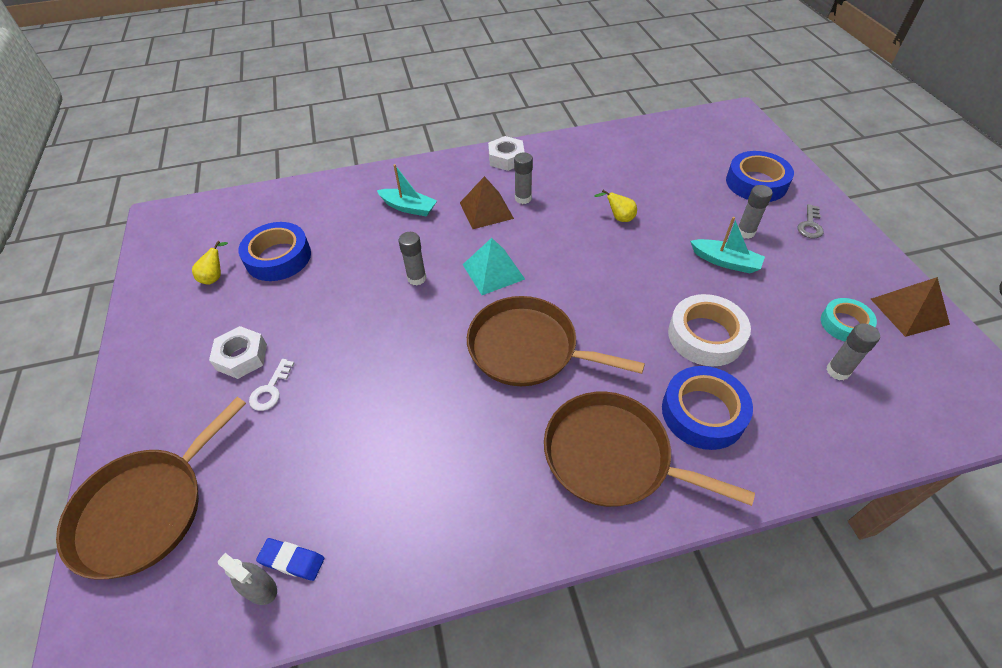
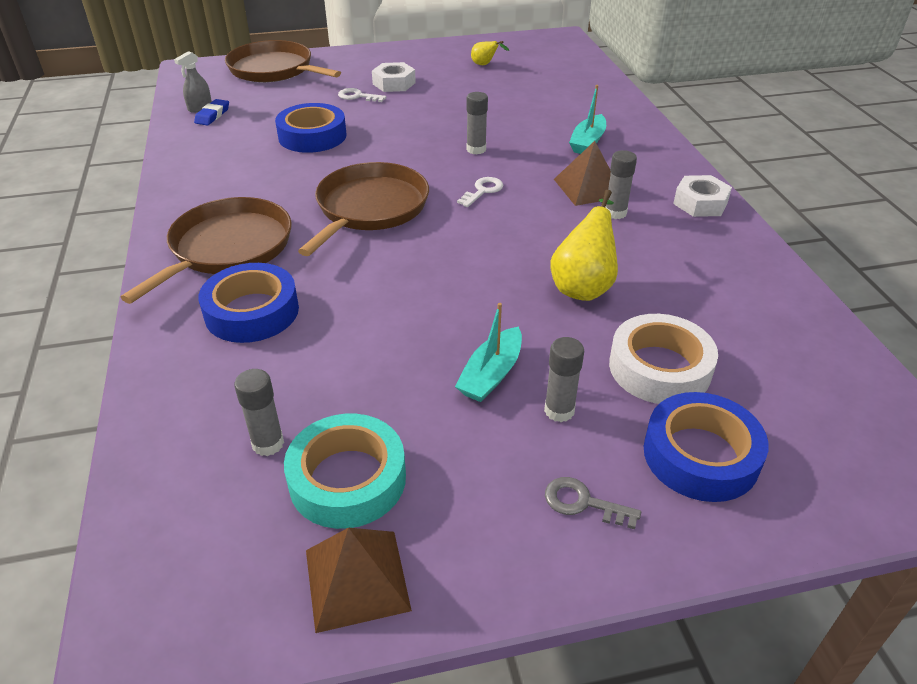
camera: 90 degrees right, 10 degrees down
blue tape [239,222,311,281] -> blue tape moved to [275,103,347,153]
turquoise pyramid [463,238,525,295] -> white key [457,177,503,207]
yellow pear [594,190,637,222] -> yellow pear [550,190,618,301], size x1.88
white tape [668,294,751,366] -> white tape moved to [609,314,718,404]
turquoise tape [821,298,877,341] -> turquoise tape [284,414,406,529], size x1.58

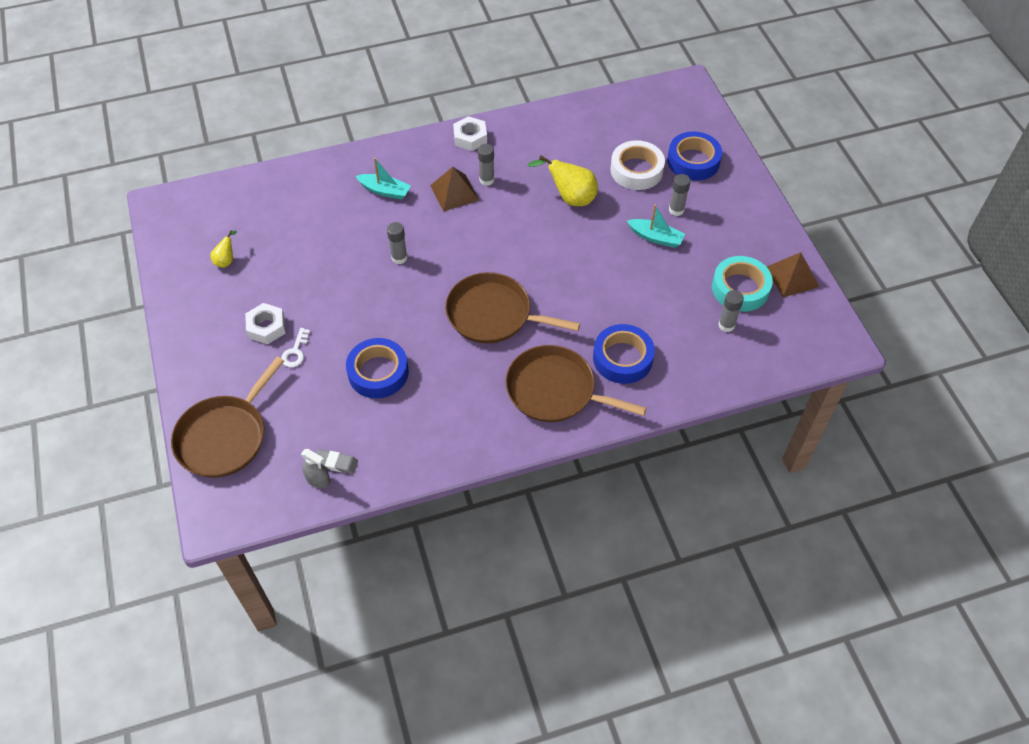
camera: 95 degrees left, 15 degrees up
blue eraser [194,99,229,125] -> grey eraser [316,449,358,474]
white key [457,177,503,207] -> none
grey key [545,477,641,529] -> none

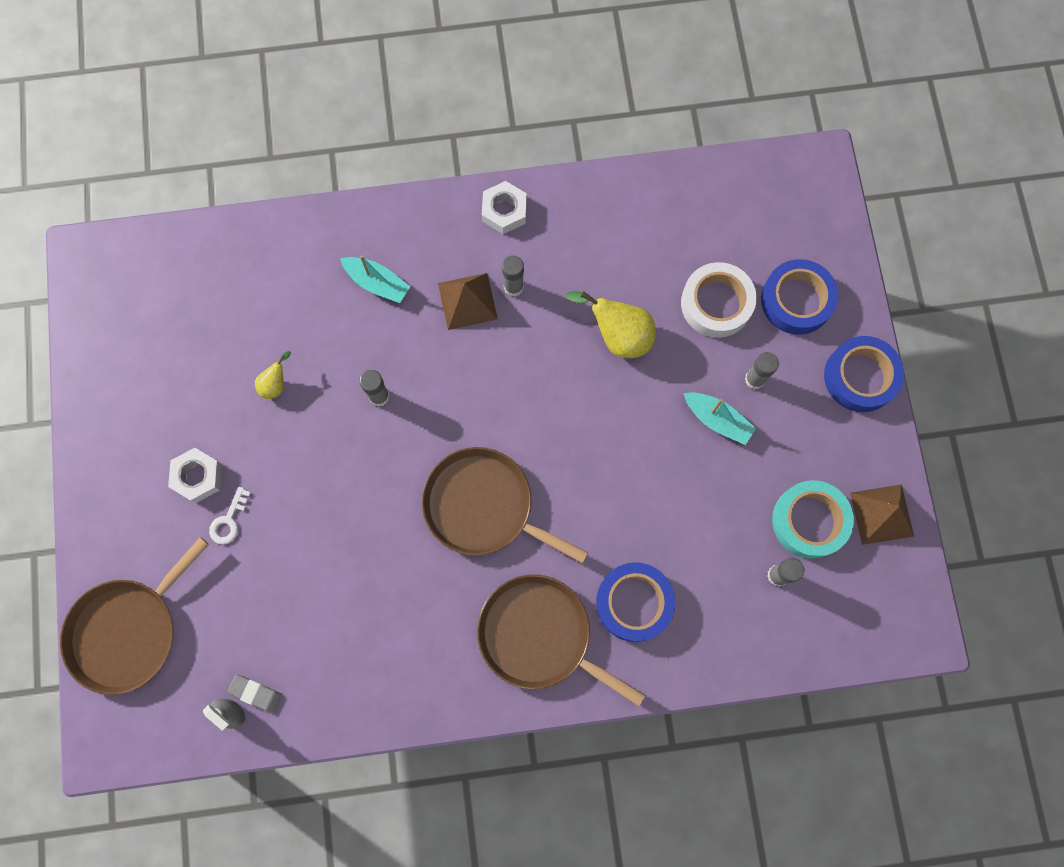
camera: 10 degrees right, 20 degrees up
yellow pear [210,230,237,268] -> yellow pear moved to [255,351,291,399]
blue tape [346,338,409,398] -> blue tape moved to [824,336,904,412]

